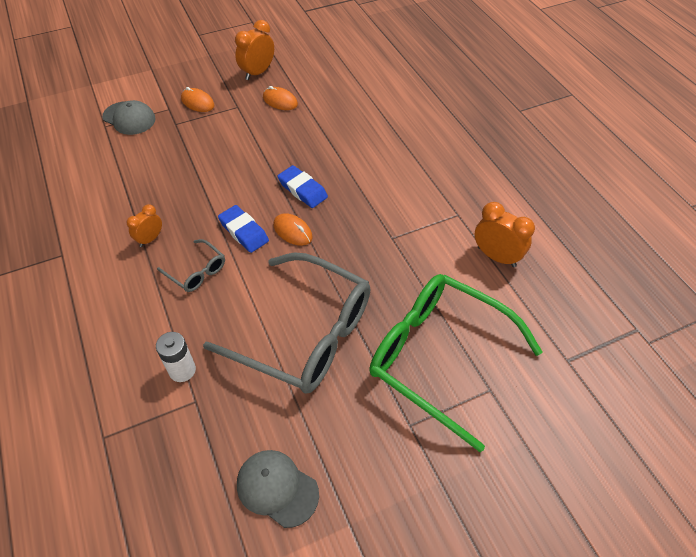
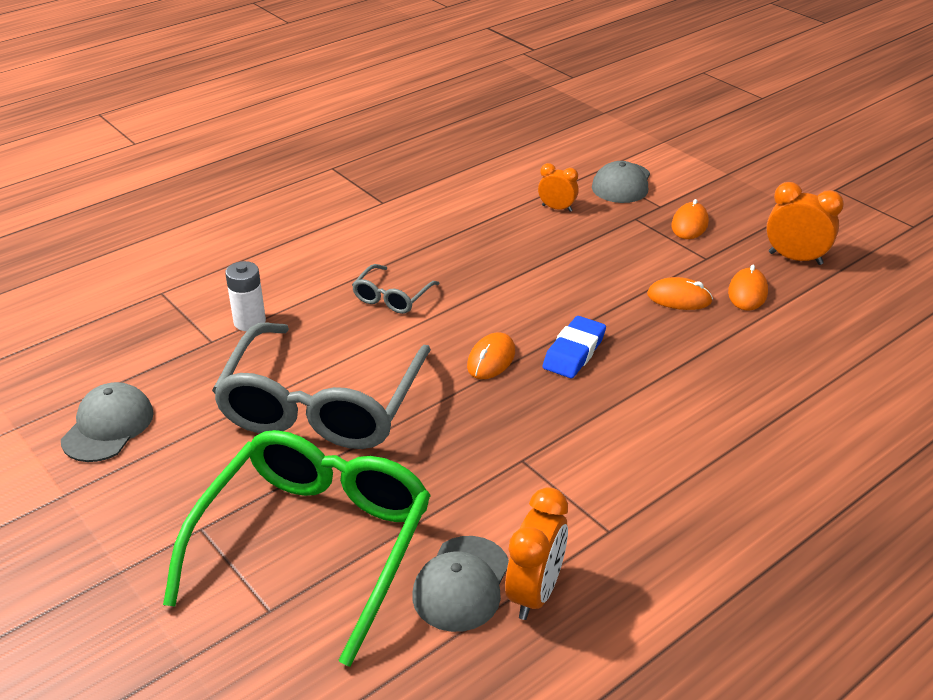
camera: 75 degrees right, 15 degrees down
orange clock [126,204,162,247] -> orange clock moved to [538,163,579,212]
blue eraser [218,205,269,253] -> none
none -> grey cap [412,536,509,632]
none -> orange mouse [647,277,713,310]

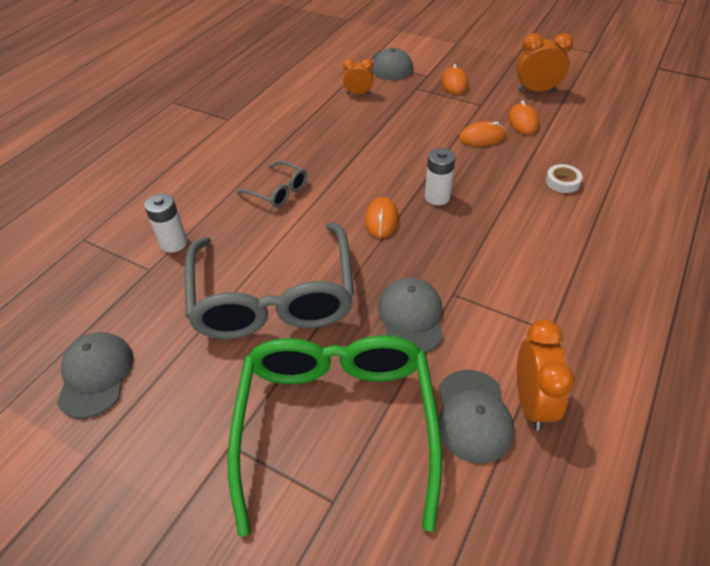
camera: 20 degrees left, 10 degrees up
grey glasses [352,264,439,314] -> grey glasses turned 60 degrees counterclockwise [236,161,307,208]
blue eraser [542,316,606,378] -> white battery [425,148,455,205]
none -> grey cap [378,278,443,353]
none -> white tape [546,164,583,193]

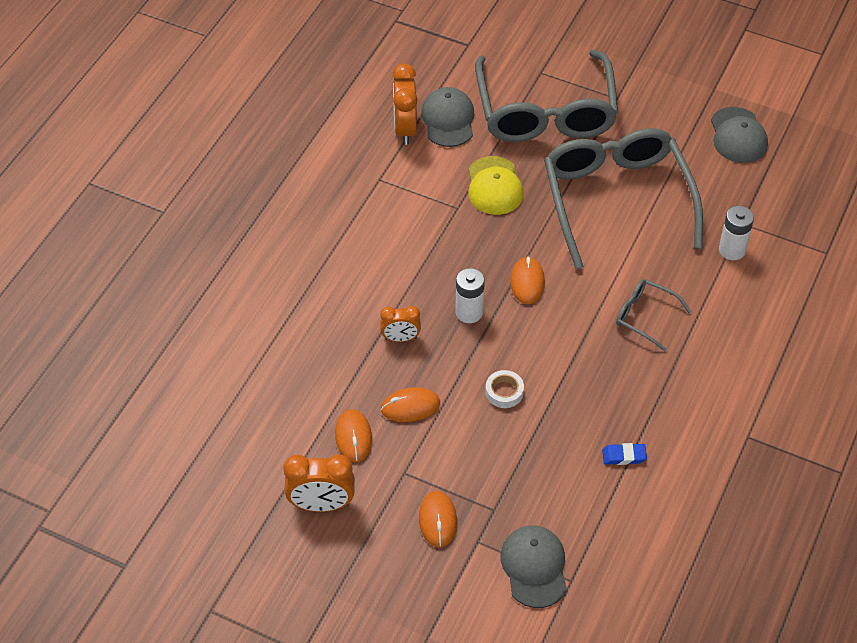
camera: 175 degrees right, 5 degrees up
green glasses [227,335,442,537] -> grey glasses [475,49,619,142]
orange clock [343,59,373,94] -> orange clock moved to [380,306,421,342]
grey cap [378,278,443,353] -> yellow cap [468,156,524,215]
white tape [546,164,583,193] -> white tape moved to [485,370,524,408]
none -> blue eraser [602,443,647,465]

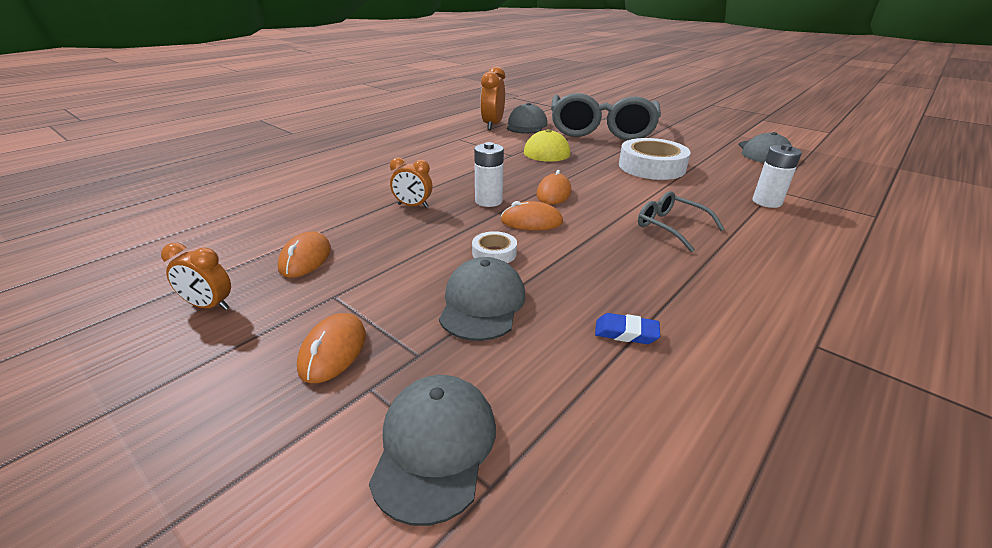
camera: 15 degrees right, 20 degrees down
orange clock [283,454,355,512] -> orange clock [161,243,231,310], size x0.63
orange mouse [381,387,440,422] -> orange mouse moved to [501,201,563,230]
grey glasses [544,128,703,269] -> white tape [619,138,691,180]
none -> grey cap [439,257,525,341]

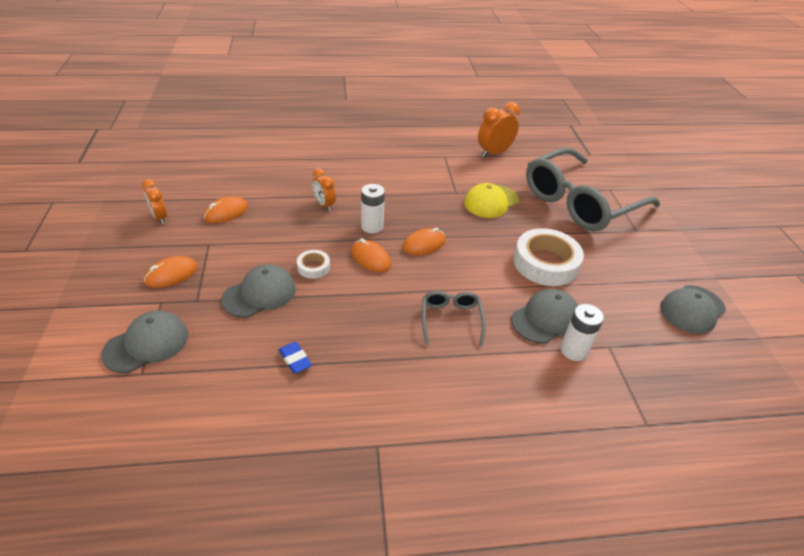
camera: 40 degrees right, 10 degrees up
grey cap [507,103,547,134] -> grey cap moved to [511,289,578,344]

